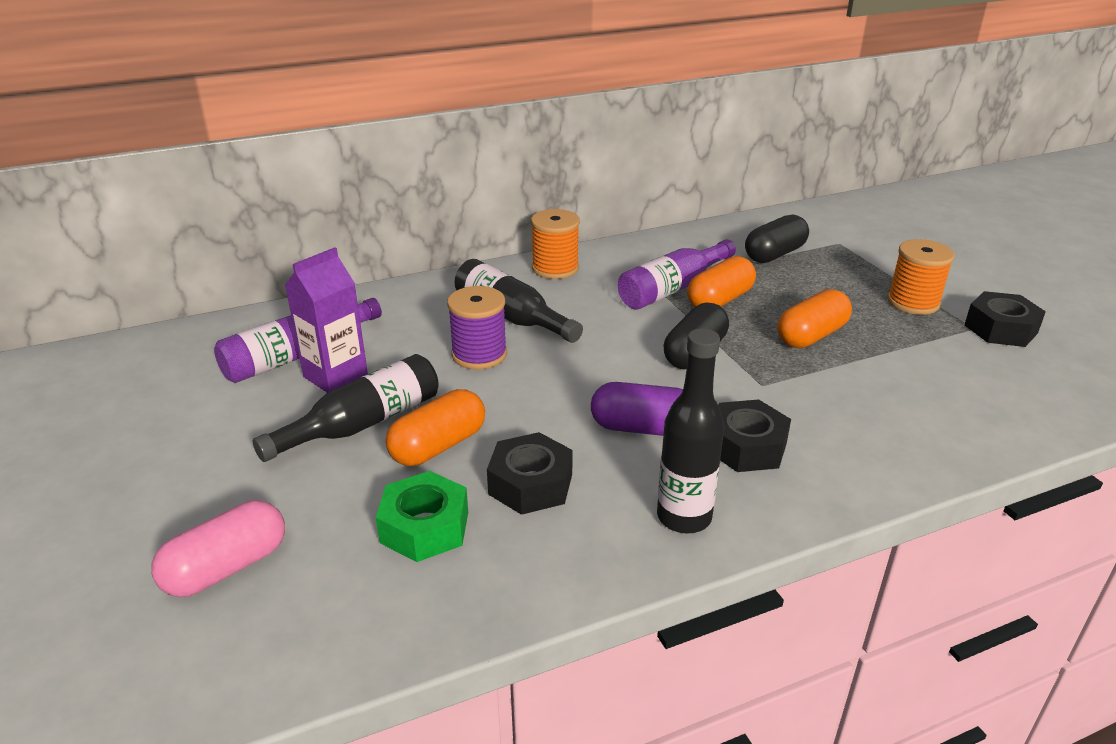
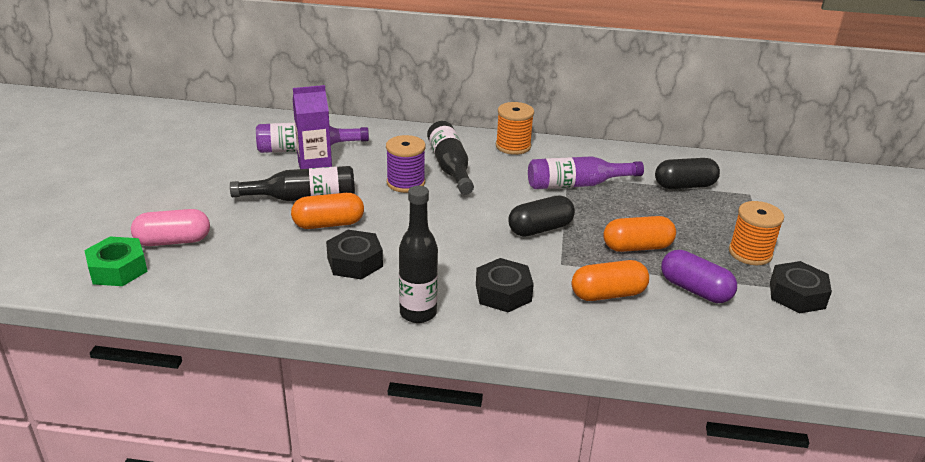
camera: 30 degrees right, 0 degrees up
green nut [376,471,468,562] -> green nut moved to [84,236,148,286]
purple capsule [591,382,683,436] -> purple capsule moved to [661,250,737,303]
orange capsule [687,256,756,307] -> orange capsule moved to [572,260,649,301]

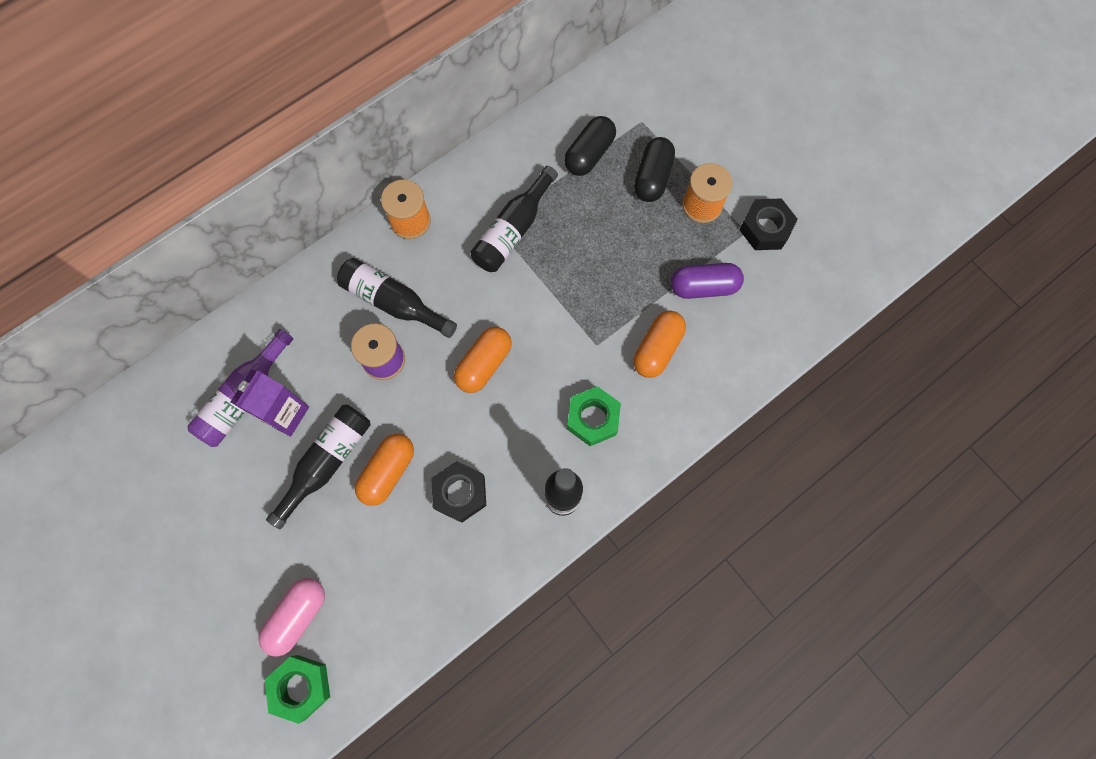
camera: 45 degrees left, 40 degrees up
black nut [476,258,534,312] -> green nut [567,386,621,446]
black capsule [508,196,575,237] -> black capsule moved to [634,137,675,202]
purple bottle [528,156,644,189] -> black bottle [471,166,558,272]
orange capsule [603,216,676,252] -> orange capsule moved to [454,327,512,393]

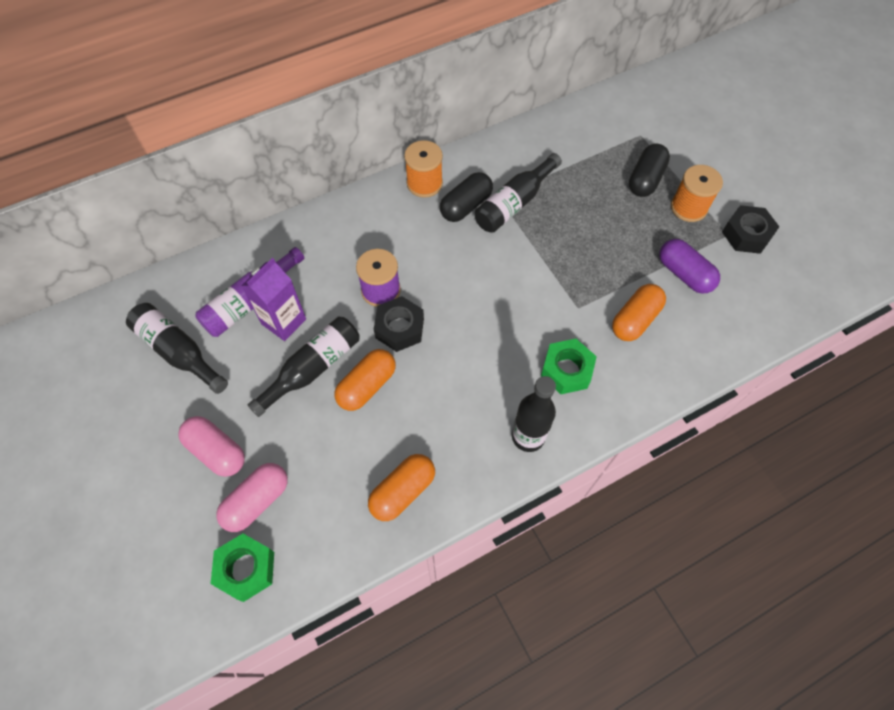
camera: 10 degrees right, 10 degrees down
black bottle [337,258,457,338] -> black bottle moved to [126,303,228,394]
black nut [431,461,486,523] -> black nut moved to [374,296,424,352]
orange capsule [454,327,512,393] -> orange capsule moved to [368,454,435,521]
black capsule [564,116,616,176] -> black capsule moved to [440,172,493,222]
purple capsule [671,263,744,299] -> purple capsule turned 45 degrees clockwise [659,239,720,294]
none -> pink capsule [178,416,245,477]

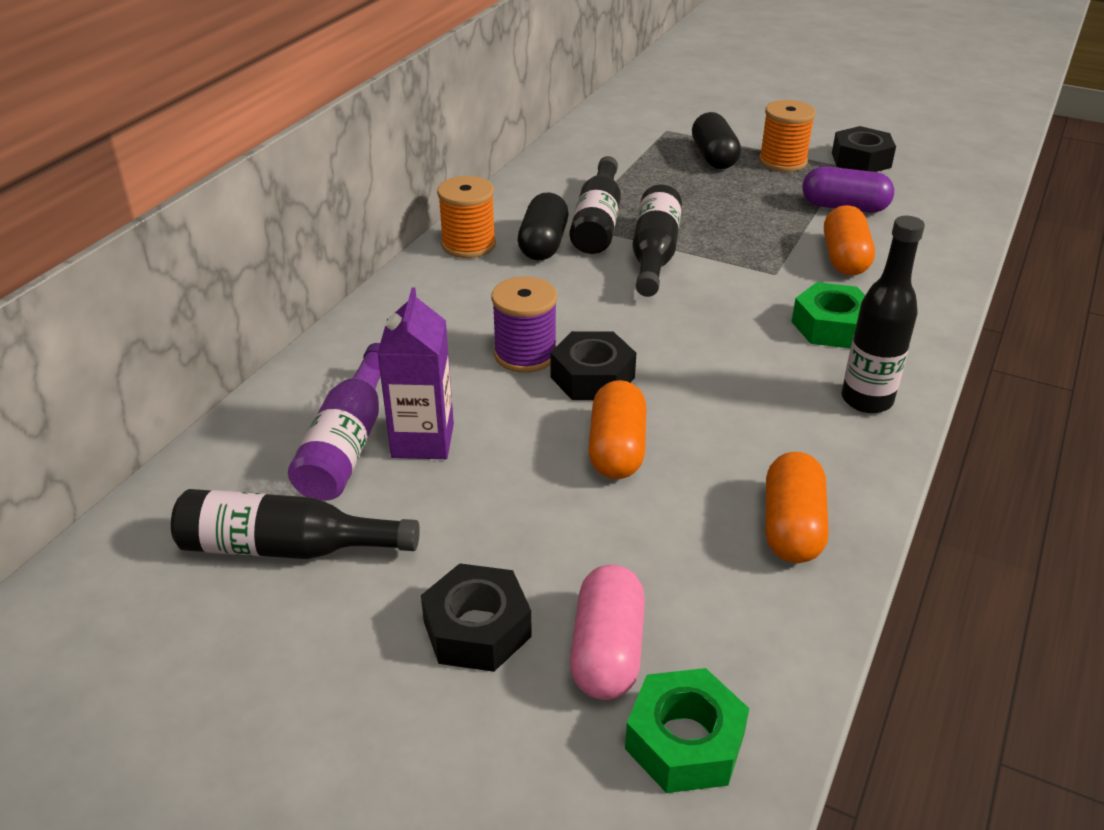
camera: 35 degrees left, 25 degrees down
pink capsule [178,416,245,477] -> black nut [421,563,532,672]
black bottle [248,317,359,417] -> black bottle moved to [632,184,682,297]

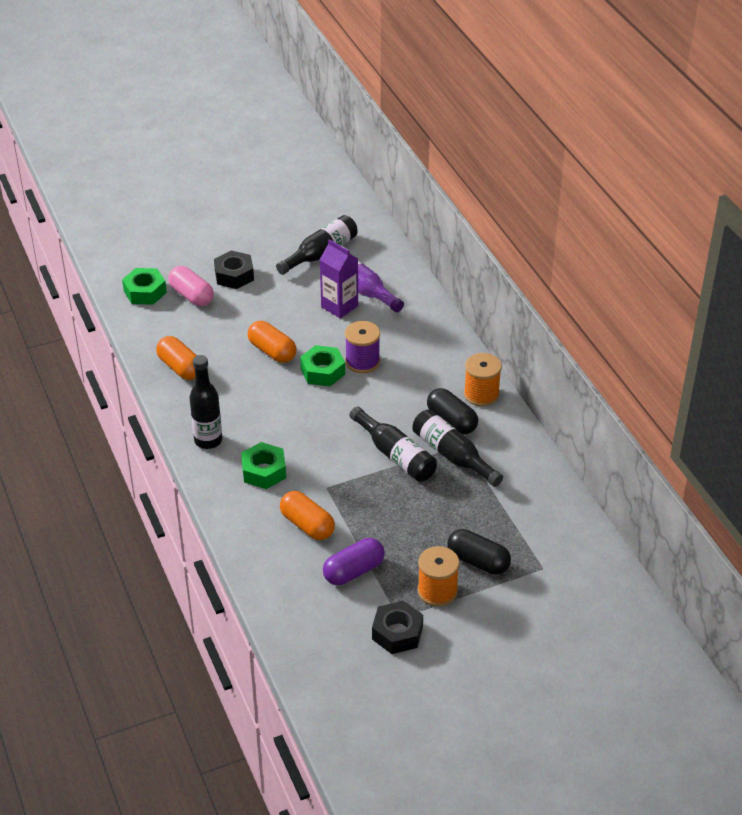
camera: 130 degrees right, 5 degrees up
black nut [550,331,636,400] -> green nut [300,345,345,386]

